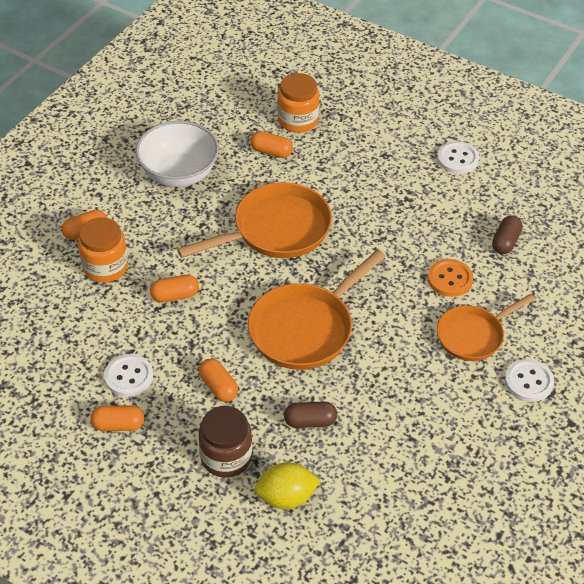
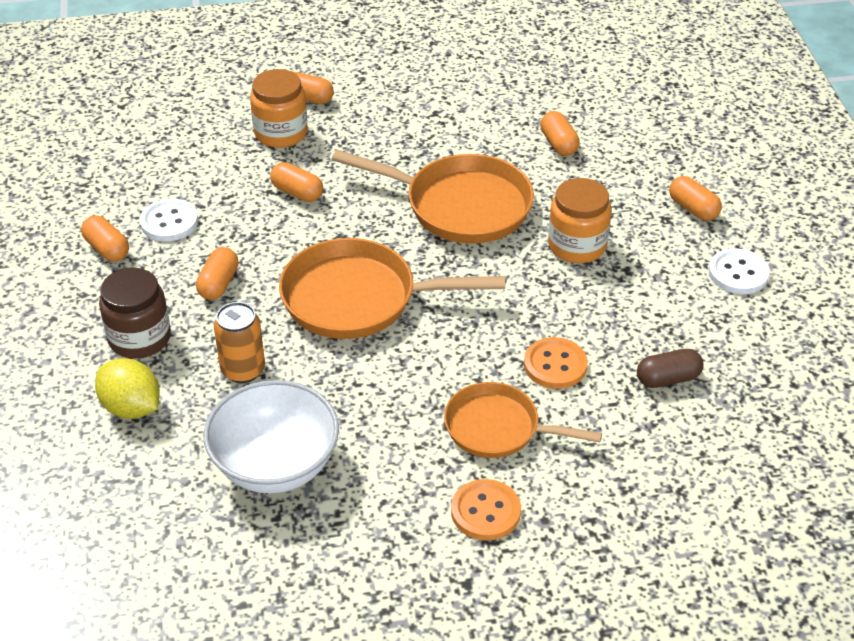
camera: 50 degrees right, 5 degrees down
white bowl [135,121,219,187] -> white bowl moved to [204,380,339,493]
orange jar [277,73,319,133] -> orange jar moved to [548,178,611,263]
brown capsule [284,401,337,428] -> orange can [214,302,265,383]
white button [505,359,554,402] -> orange button [451,479,521,540]
none -> orange capsule [669,176,722,221]

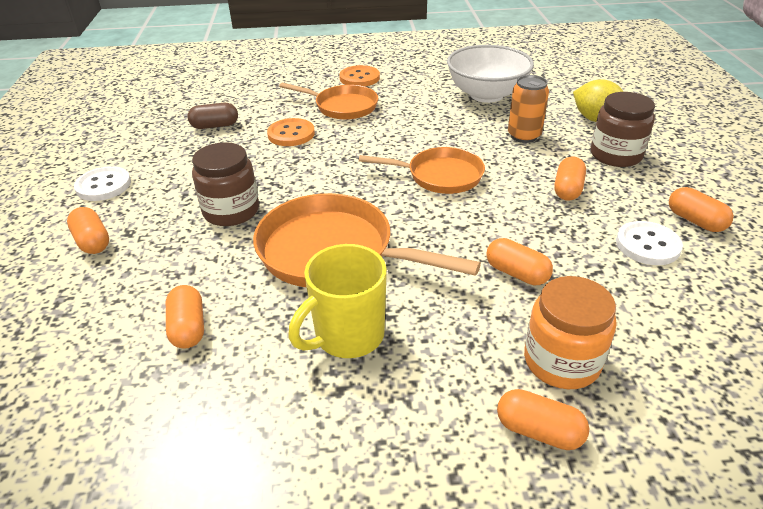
camera: 175 degrees left, 5 degrees down
orange pan [279,238,505,339] -> orange pan [359,147,485,194], size x0.64
orange jar [548,178,611,263] -> brown jar [192,142,259,226]
none -> yellow mug [288,244,387,358]

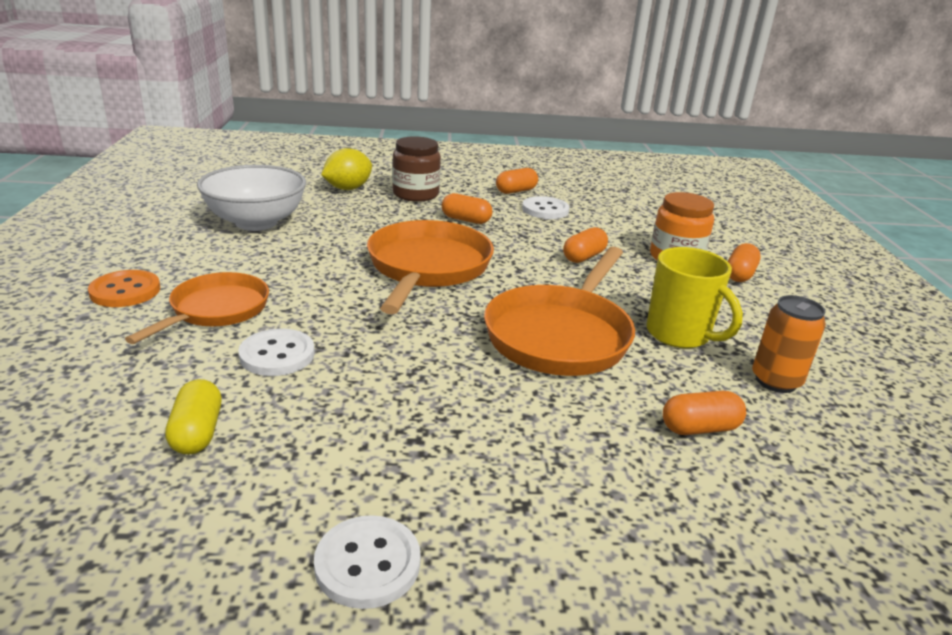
camera: 90 degrees left, 10 degrees down
orange capsule [67,207,109,254] -> none
brown capsule [187,103,238,129] -> yellow capsule [165,379,221,455]
brown jar [192,142,259,226] -> none
orange button [267,118,315,146] -> white button [238,329,315,376]
orange pan [359,147,485,194] -> orange pan [367,220,494,314], size x1.55
orange can [508,75,549,143] -> orange can moved to [752,295,826,393]

